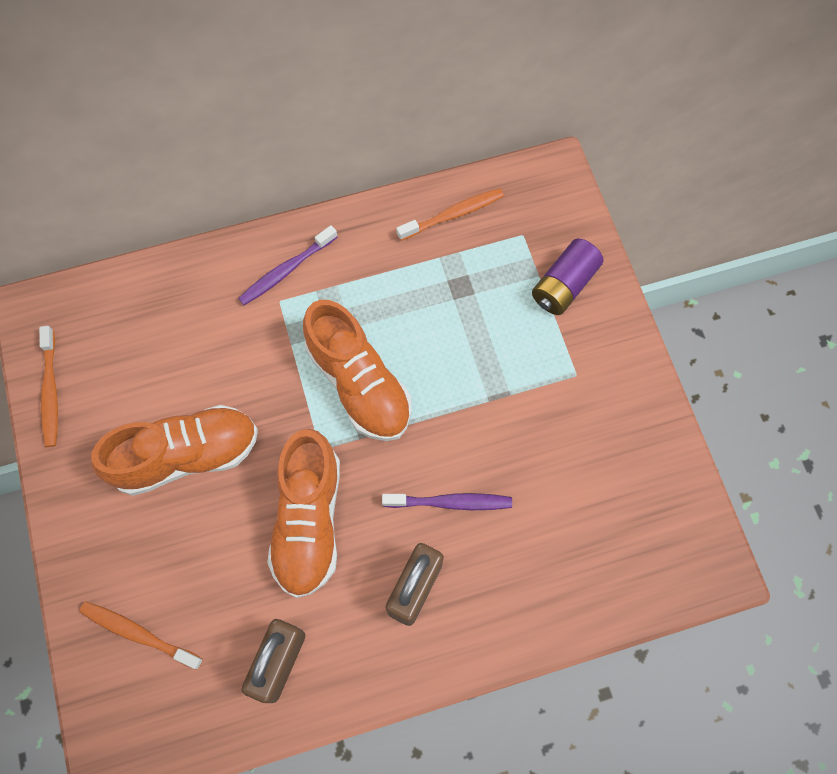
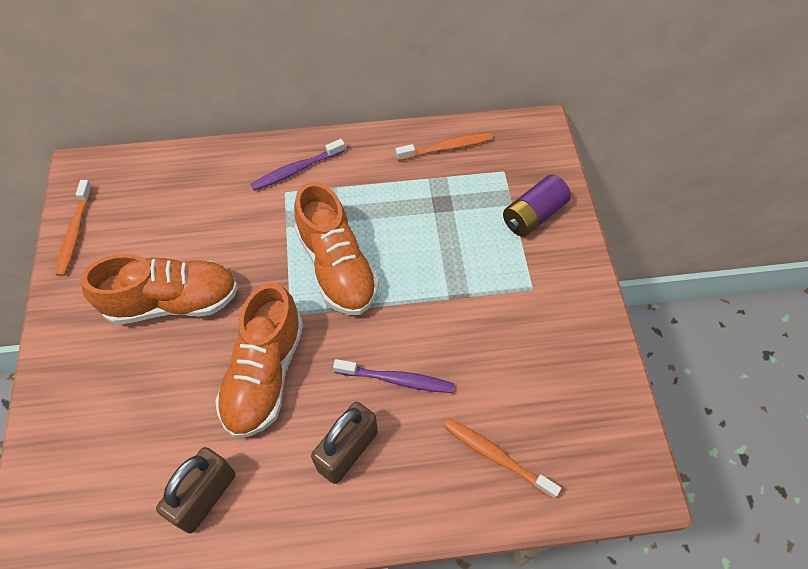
camera: 10 degrees right, 10 degrees down
orange toothbrush [79,601,203,670] -> orange toothbrush moved to [444,418,561,499]

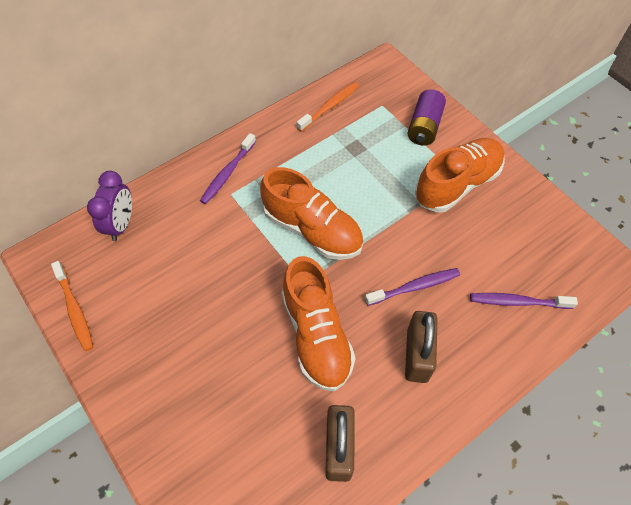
camera: 30 degrees left, 0 degrees up
orange shoe [80,254,238,324] -> orange shoe moved to [415,138,505,212]
orange toothbrush [444,418,561,499] -> purple toothbrush [470,293,578,309]
none -> purple clock [87,171,132,241]

